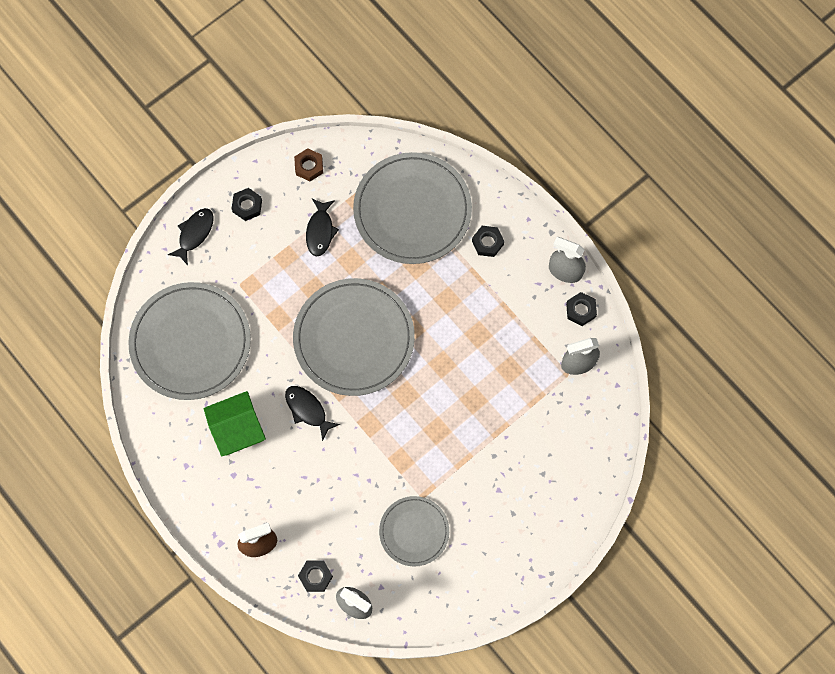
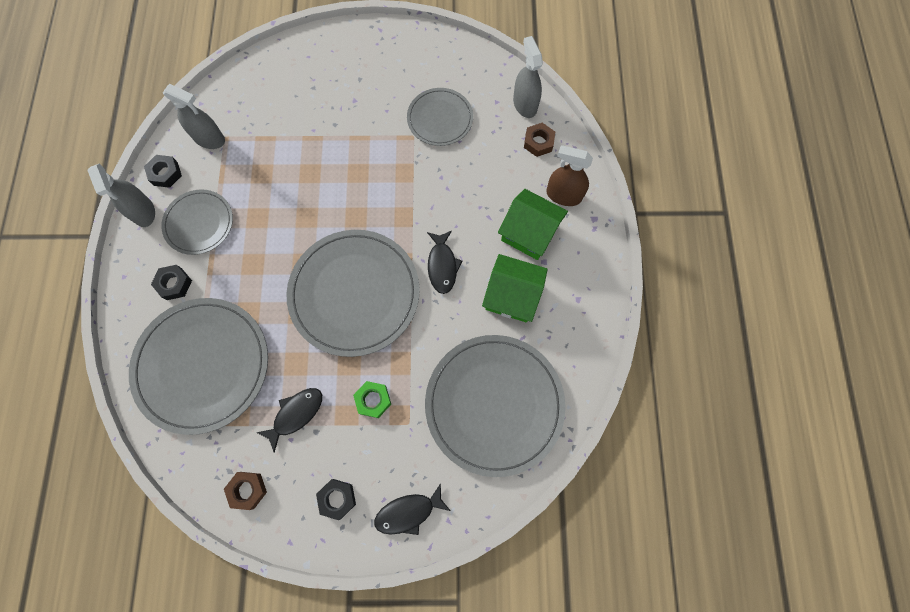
camera: 140 degrees left, 0 degrees up
black nut [298,560,333,592] -> brown nut [524,123,555,157]
none -> grey plate [161,189,233,255]
none -> green nut [353,381,391,418]
none -> green house [498,189,568,260]

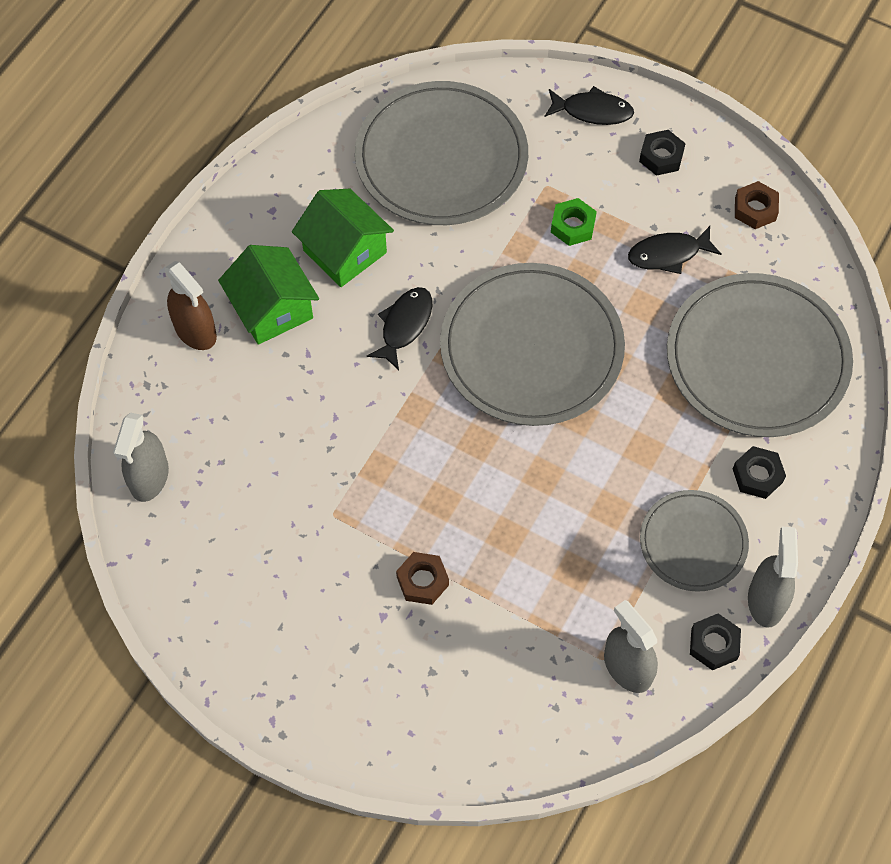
camera: 150 degrees left, 10 degrees down
grey plate [407,88,473,146] -> none
brown nut [524,123,555,157] -> brown nut moved to [396,552,449,605]

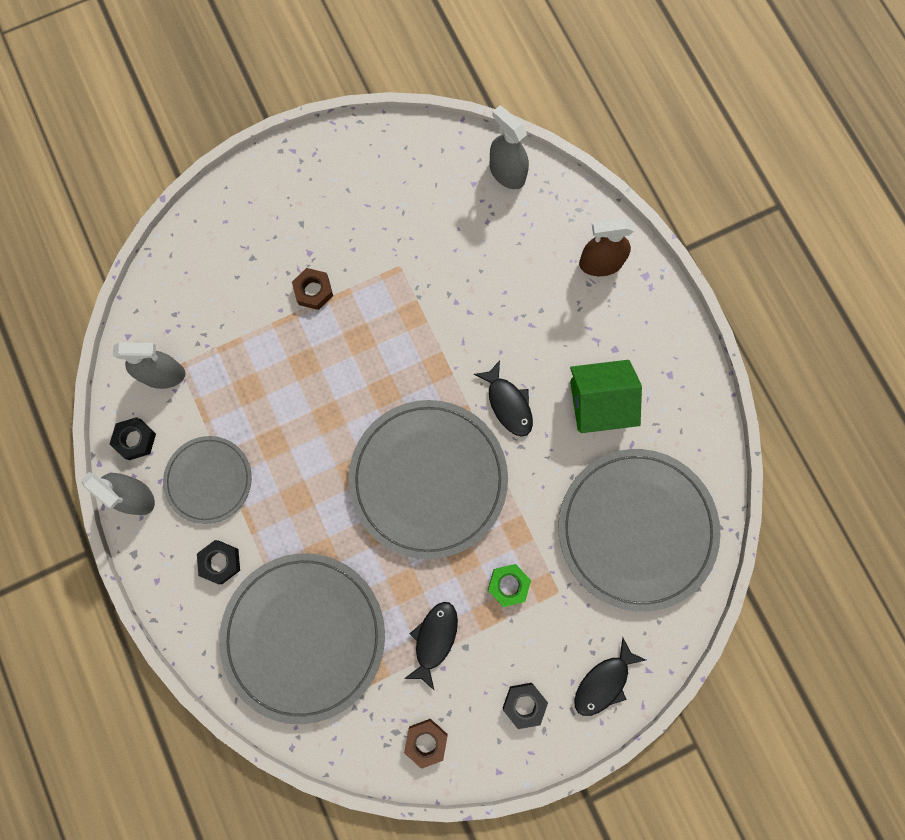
camera: 125 degrees right, 15 degrees up
green house [218,245,319,345] -> none

